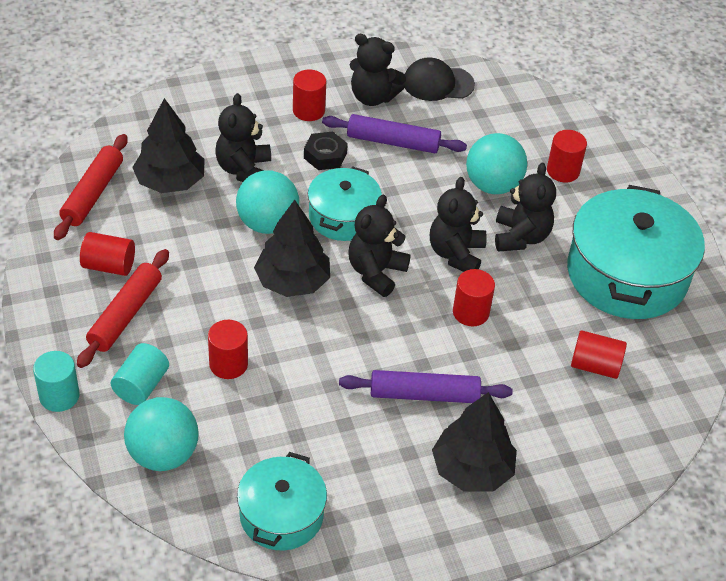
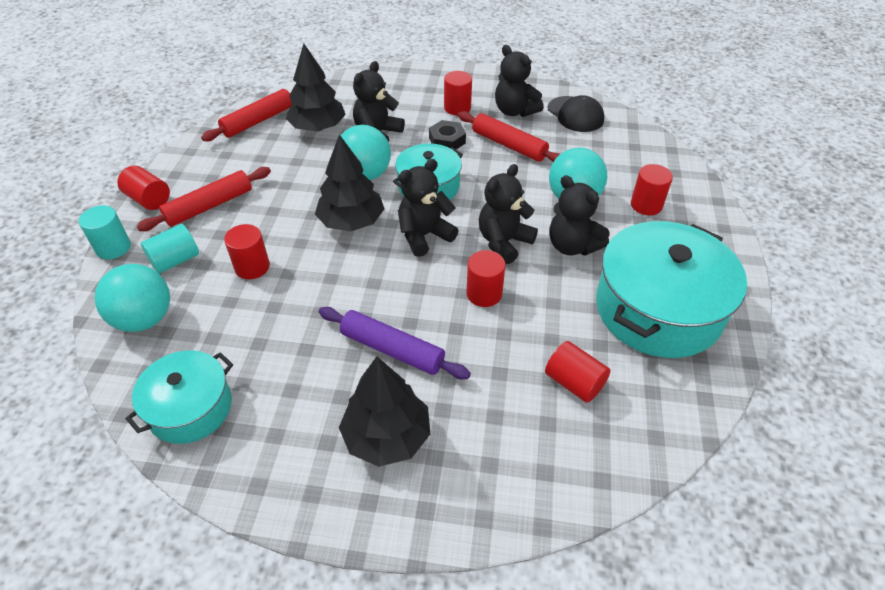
camera: 30 degrees right, 0 degrees up
red cylinder [80,232,135,276] -> red cylinder moved to [117,165,170,210]
purple rolling pin [322,114,467,153] -> red rolling pin [458,111,560,162]
black cap [404,58,475,101] -> black cap turned 150 degrees counterclockwise [548,95,604,132]
black teddy bear [495,163,556,252] -> black teddy bear turned 105 degrees clockwise [549,175,610,256]

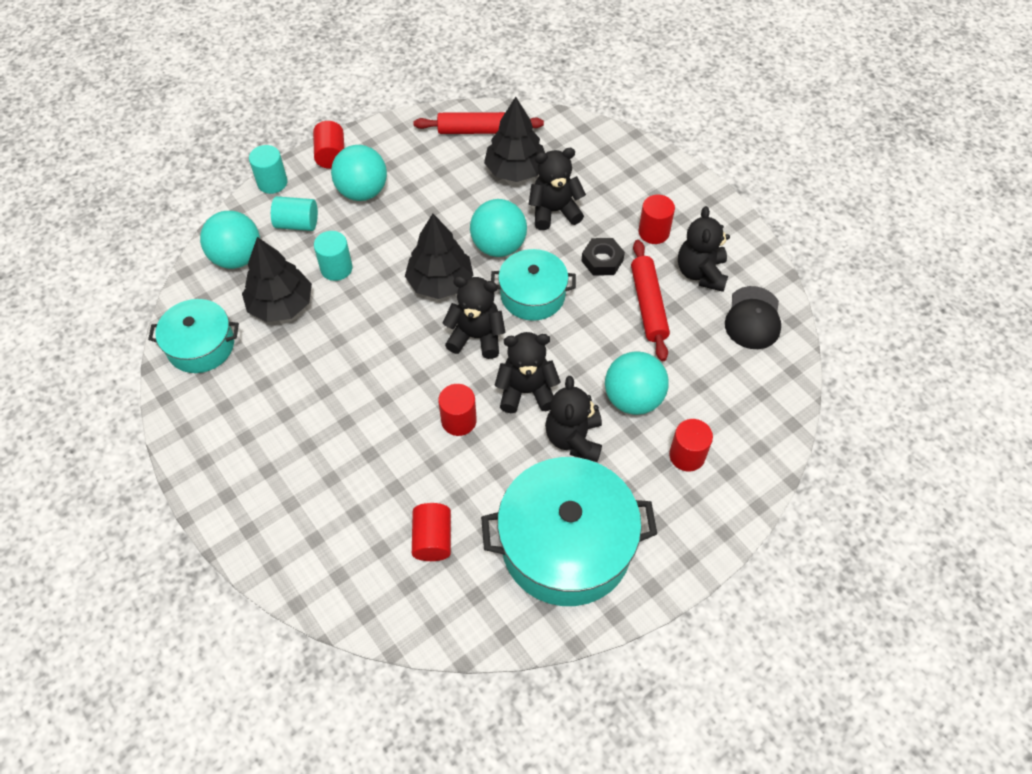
camera: 45 degrees right, 10 degrees up
red rolling pin [137,167,271,231] -> turquoise ball [331,145,387,201]
red cylinder [224,224,270,279] -> turquoise cylinder [314,231,353,281]
purple rolling pin [319,307,471,379] -> none
black tree [339,356,430,467] -> black tree moved to [242,237,312,322]

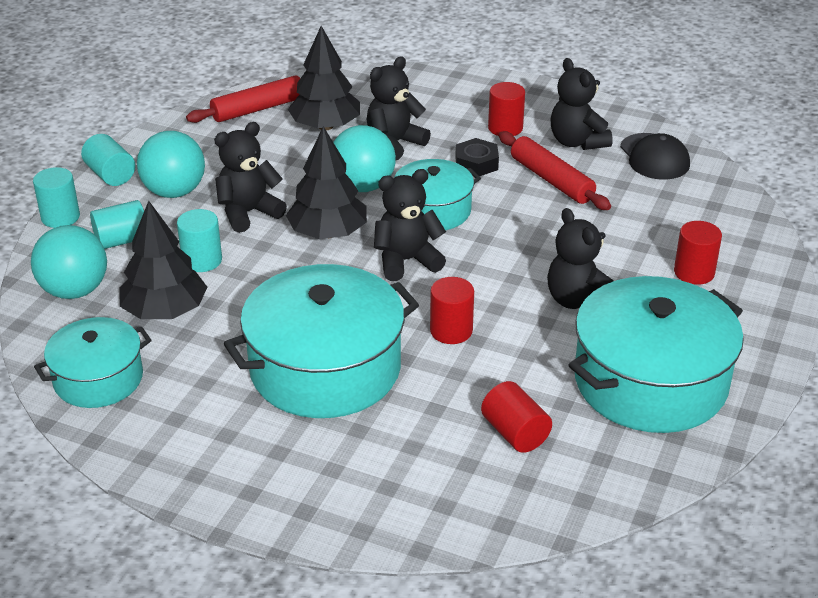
camera: 30 degrees left, 20 degrees down
red cylinder [313,121,344,169] -> turquoise cylinder [81,134,135,186]
black teddy bear [495,332,561,413] -> black teddy bear moved to [214,122,287,233]
turquoise ball [605,351,669,415] -> none
none -> turquoise pot [224,264,419,418]

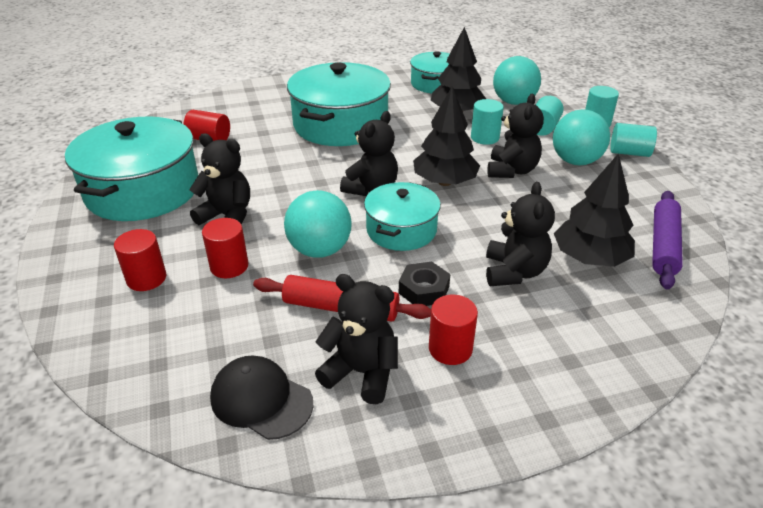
camera: 140 degrees right, 0 degrees up
red rolling pin [186,75,300,123] -> purple rolling pin [652,191,683,290]
turquoise ball [333,125,396,192] -> turquoise ball moved to [284,190,351,257]
red cylinder [430,277,474,344] -> red cylinder moved to [202,218,248,278]

